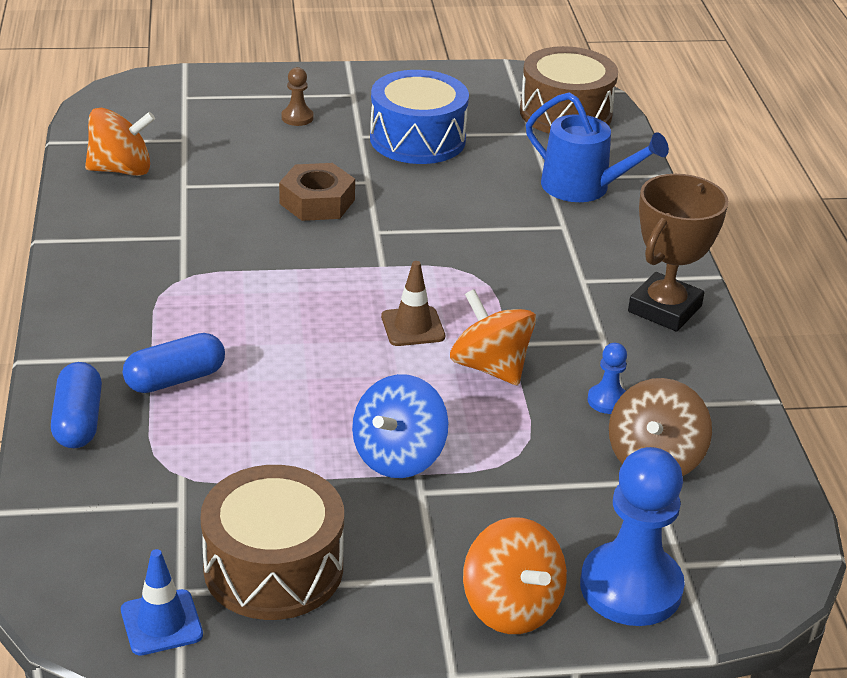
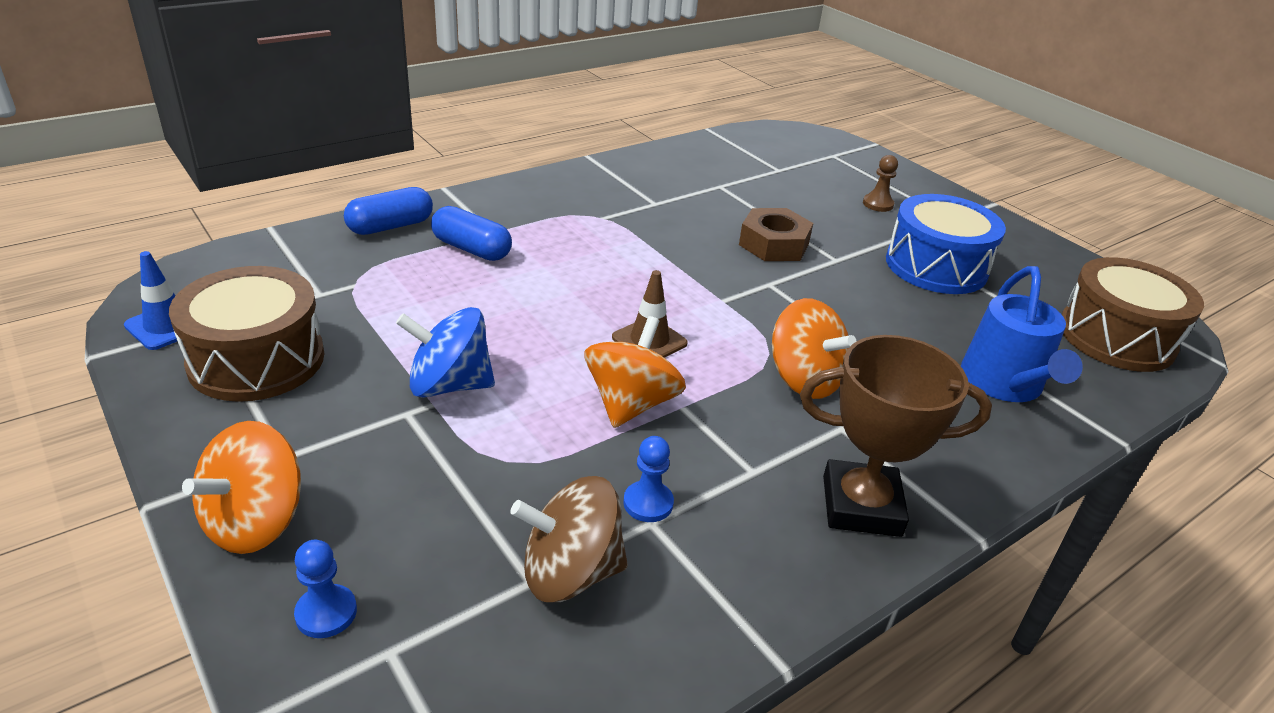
camera: 60 degrees right, 0 degrees up
orange spinning top [85,107,155,176] -> orange spinning top moved to [772,298,856,399]
blue pawn [580,447,685,626] -> blue pawn [294,540,357,638], size x0.46

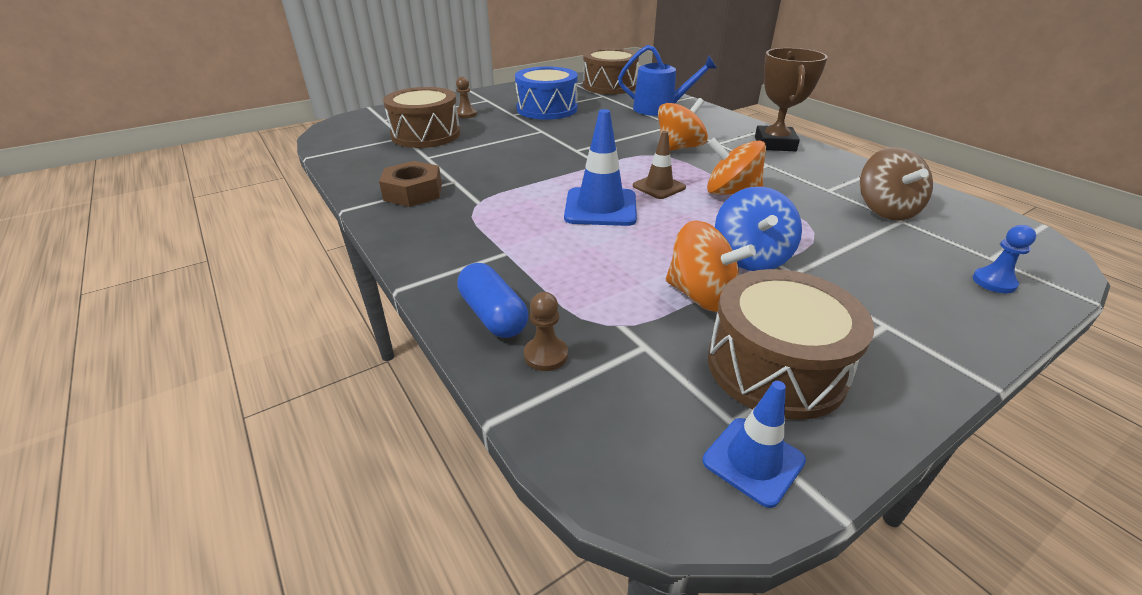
camera: 85 degrees left, 0 degrees up
orange spinning top [182,421,301,554] -> orange spinning top moved to [666,220,756,312]
blue capsule [431,206,512,261] -> none
blue pawn [623,436,674,522] -> none
brown nut [739,208,813,261] -> brown nut moved to [379,161,442,207]
none -> brown drum [383,87,461,148]
none -> brown pawn [524,292,568,371]
none -> blue traffic cone [564,109,637,226]

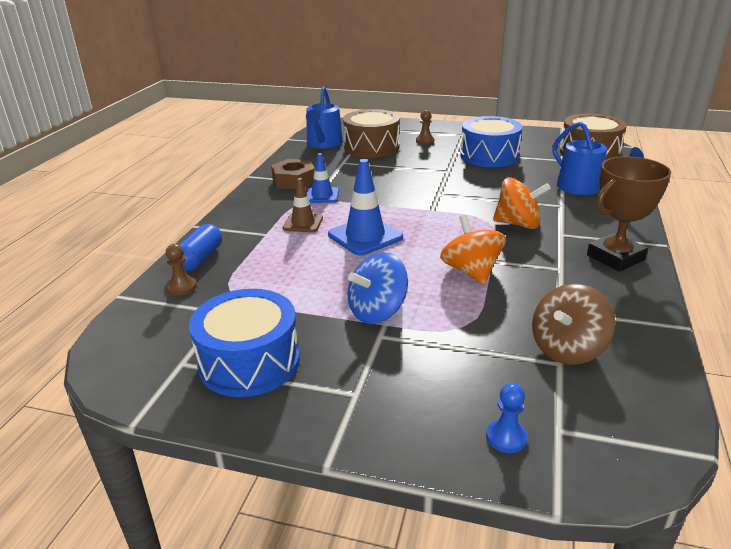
camera: 50 degrees right, 5 degrees down
brown traffic cone [633,131,686,199] -> brown traffic cone moved to [283,178,323,232]
orange spinning top [666,220,756,312] -> none
blue traffic cone [703,381,806,508] -> blue traffic cone moved to [307,153,339,203]
brown drum [708,269,874,420] -> blue drum [189,289,300,397]
none -> blue watering can [306,86,343,148]

